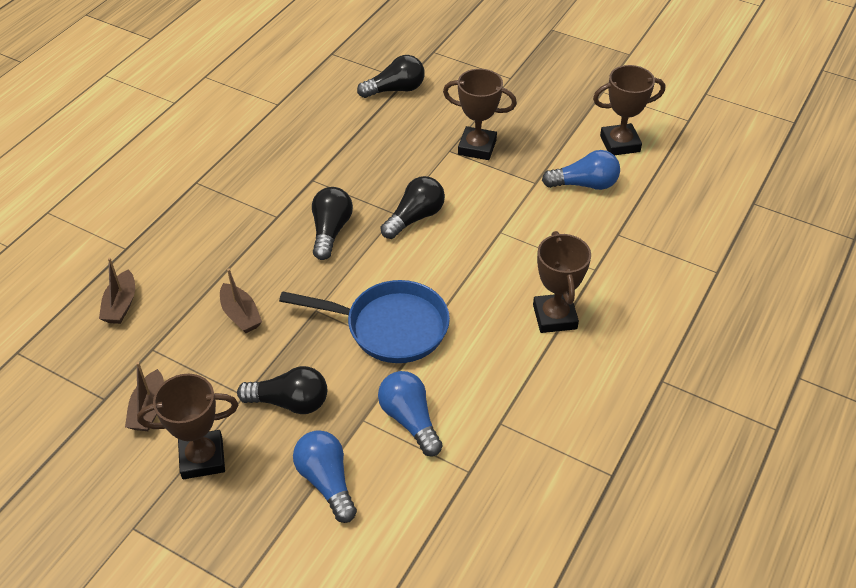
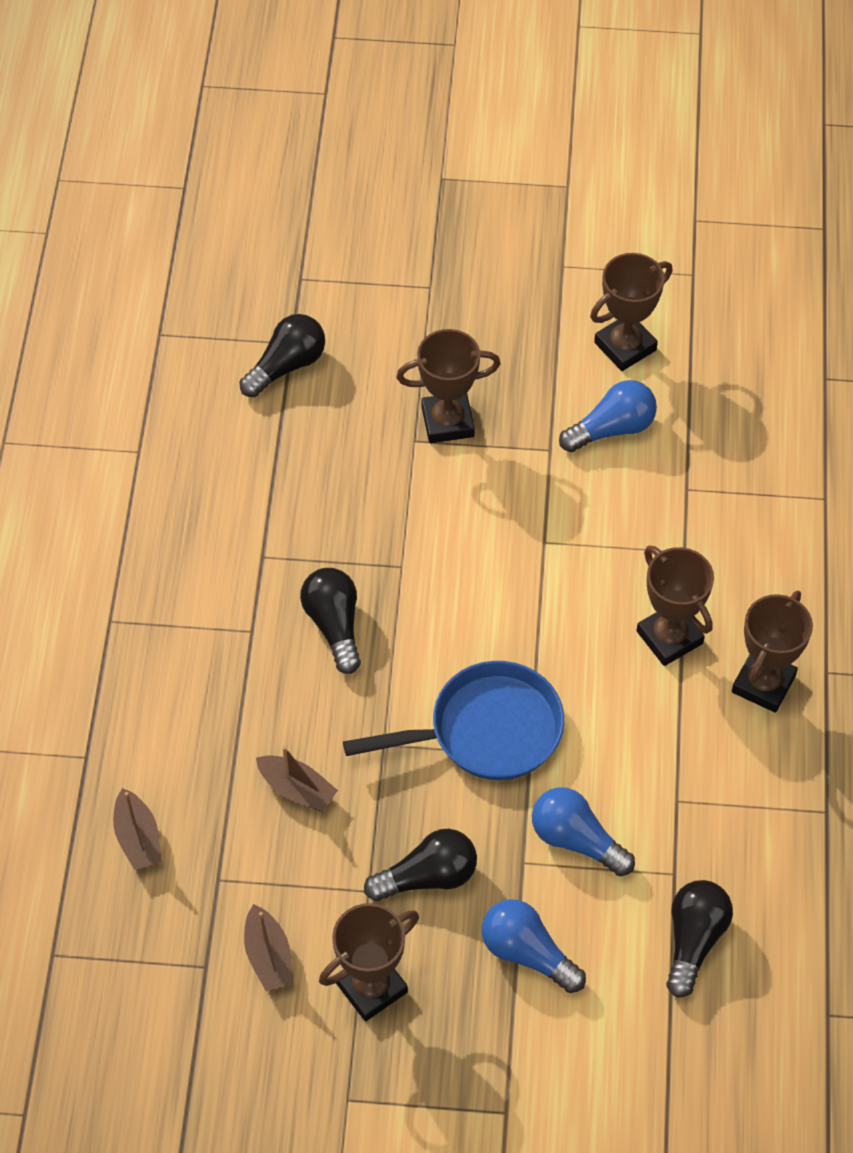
camera: 25 degrees left, 10 degrees up
black light bulb [380,176,445,239] -> black light bulb moved to [666,880,733,998]
none -> brown trophy [732,591,813,713]

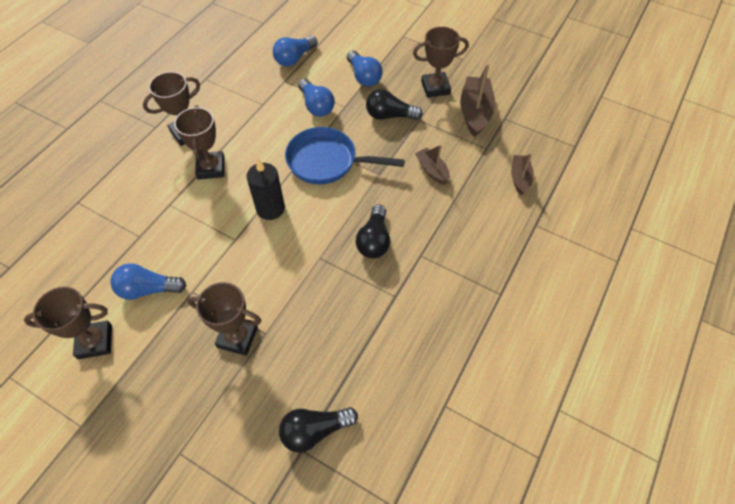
camera: 155 degrees left, 0 degrees up
brown boat [244,904,294,991] -> brown boat [460,64,495,137], size x1.68
black light bulb [666,880,733,998] -> blue light bulb [273,36,318,67]
none -> black candle [247,159,285,220]

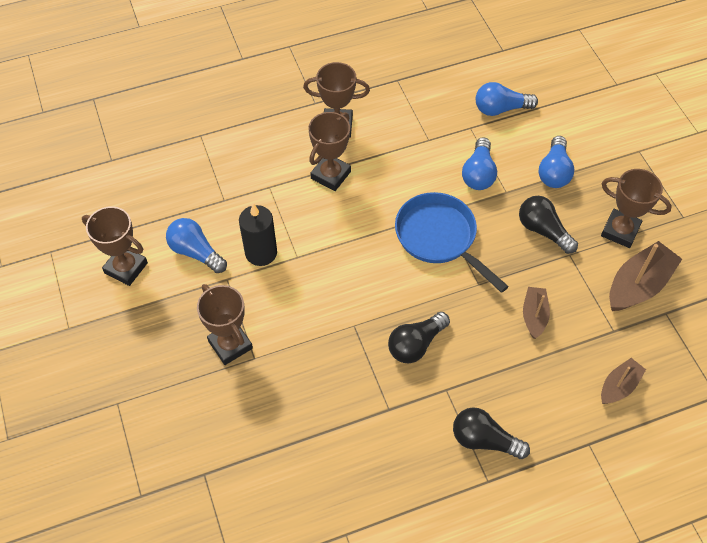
camera: 40 degrees right, 0 degrees up
black candle [247,159,285,220] -> black candle moved to [239,204,277,266]
black light bulb [279,407,358,453] -> black light bulb moved to [453,407,530,459]

